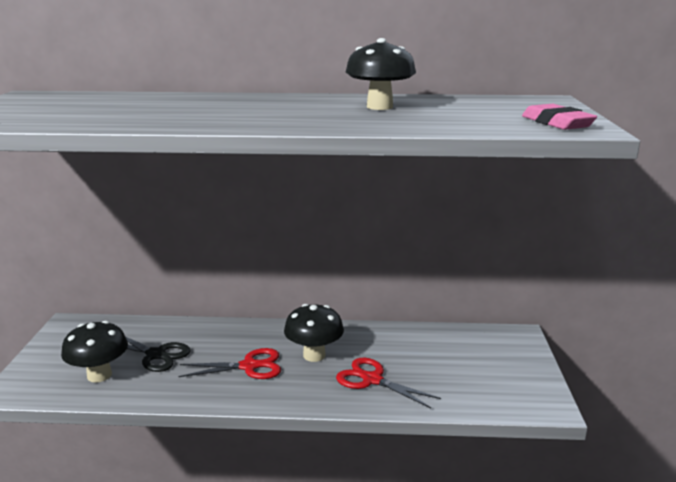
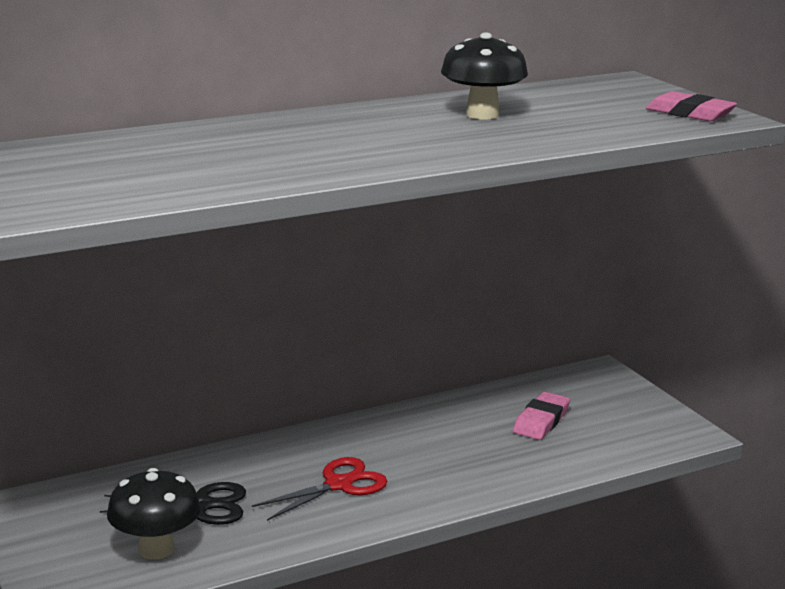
camera: 30 degrees left, 0 degrees up
black mushroom [284,304,344,362] -> none
red scissors [336,358,441,408] -> none
none -> pink eraser [513,392,570,440]

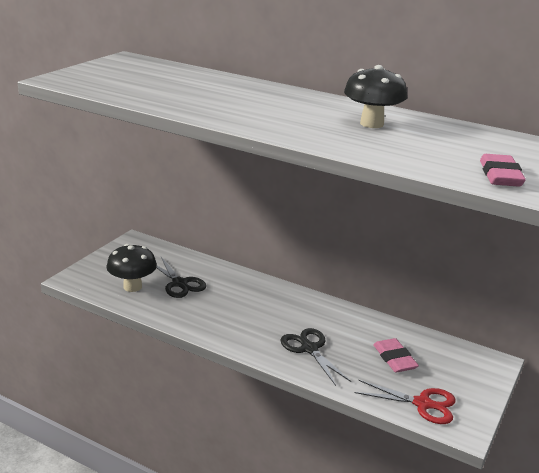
camera: 55 degrees right, 5 degrees up
red scissors [252,457,388,521] -> red scissors moved to [355,380,456,424]
pink eraser [513,392,570,440] -> pink eraser turned 75 degrees clockwise [373,338,419,373]
none -> black scissors [280,328,351,386]

